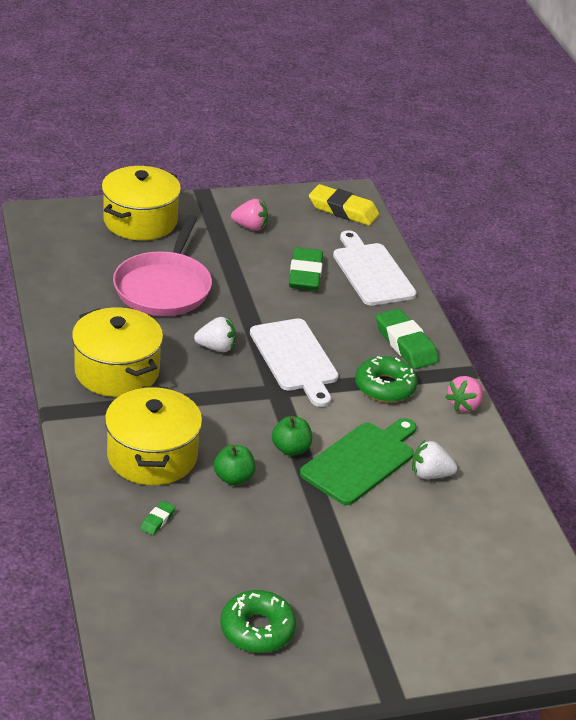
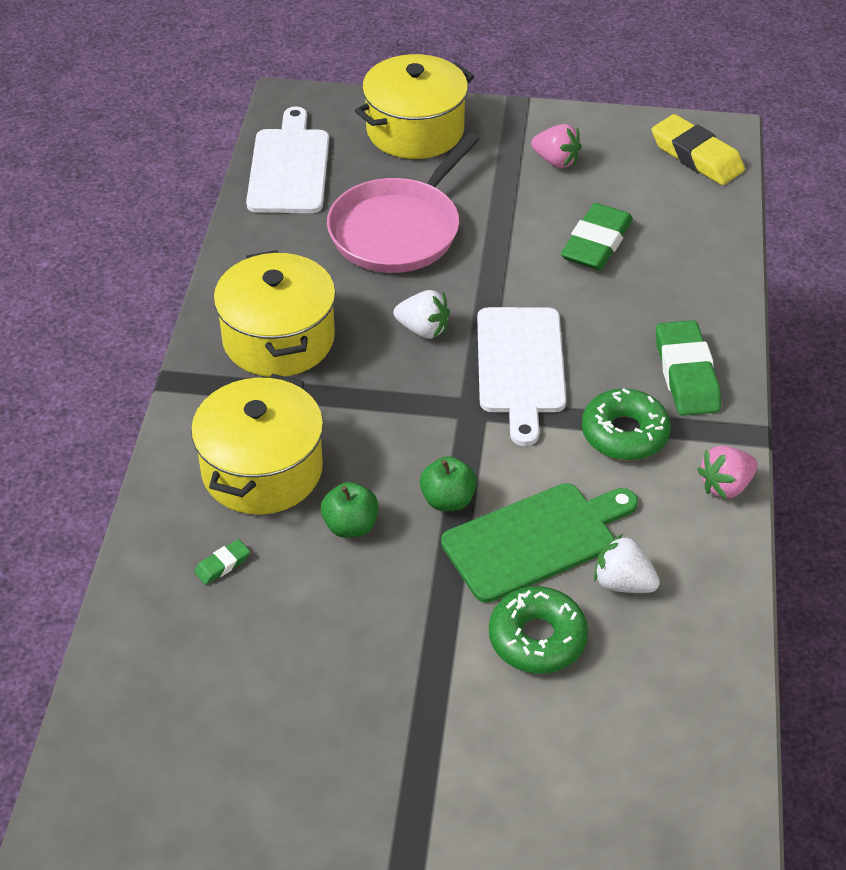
camera: 25 degrees right, 10 degrees up
green donut [220,590,296,653] -> green donut moved to [489,586,588,673]
white cutting board [333,230,417,305] -> white cutting board moved to [246,106,329,213]

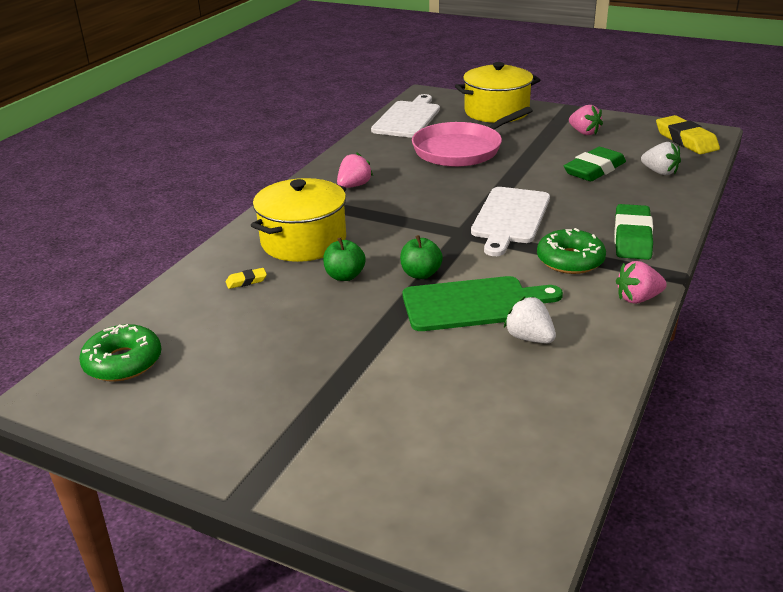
camera: 20 degrees right, 15 degrees down
green eraser [194,539,250,585] -> yellow eraser [226,268,267,289]
yellow pot [214,250,336,377] -> pink strawberry [337,153,373,188]
white strawberry [394,290,450,339] -> white strawberry moved to [641,142,681,175]
green donut [489,586,588,673] -> green donut moved to [79,324,161,382]

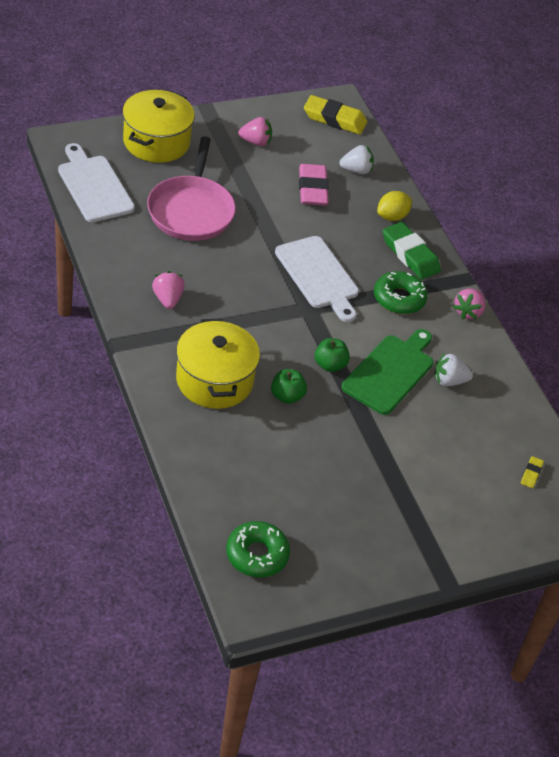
camera: 55 degrees left, 15 degrees up
yellow eraser [226,268,267,289] -> yellow eraser moved to [521,456,544,488]
green eraser [564,147,626,181] -> pink eraser [299,164,329,206]
none -> yellow lemon [377,191,412,221]

